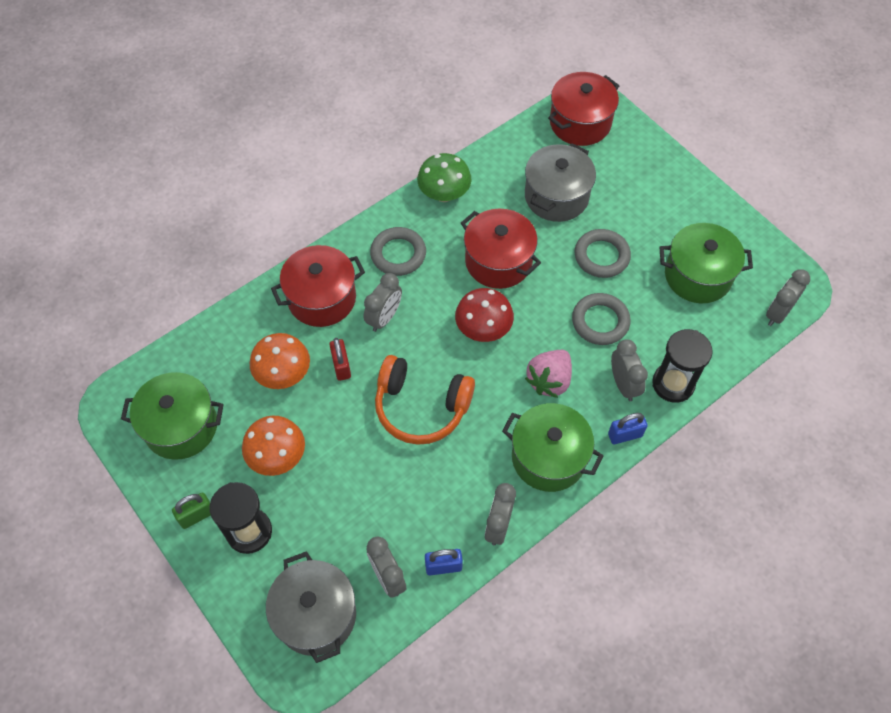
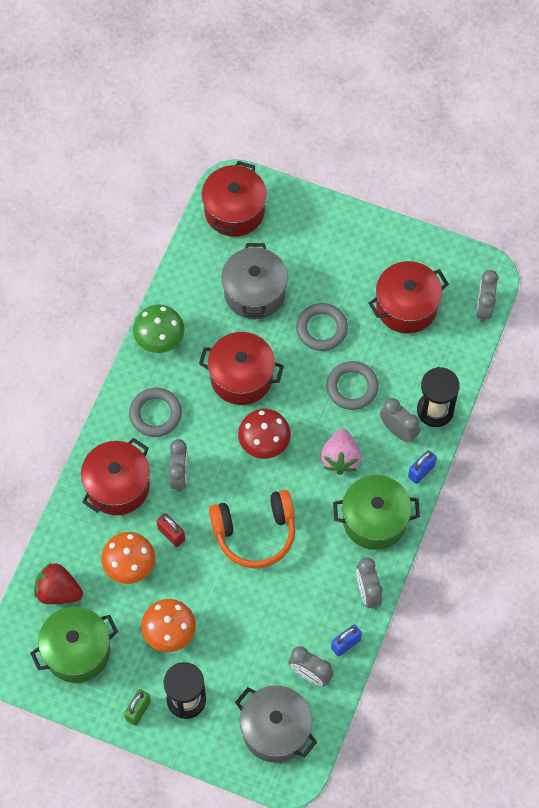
camera: 30 degrees left, 5 degrees up
green pot [660,223,753,303] -> red pot [368,261,449,333]
none -> red strawberry [34,563,83,604]

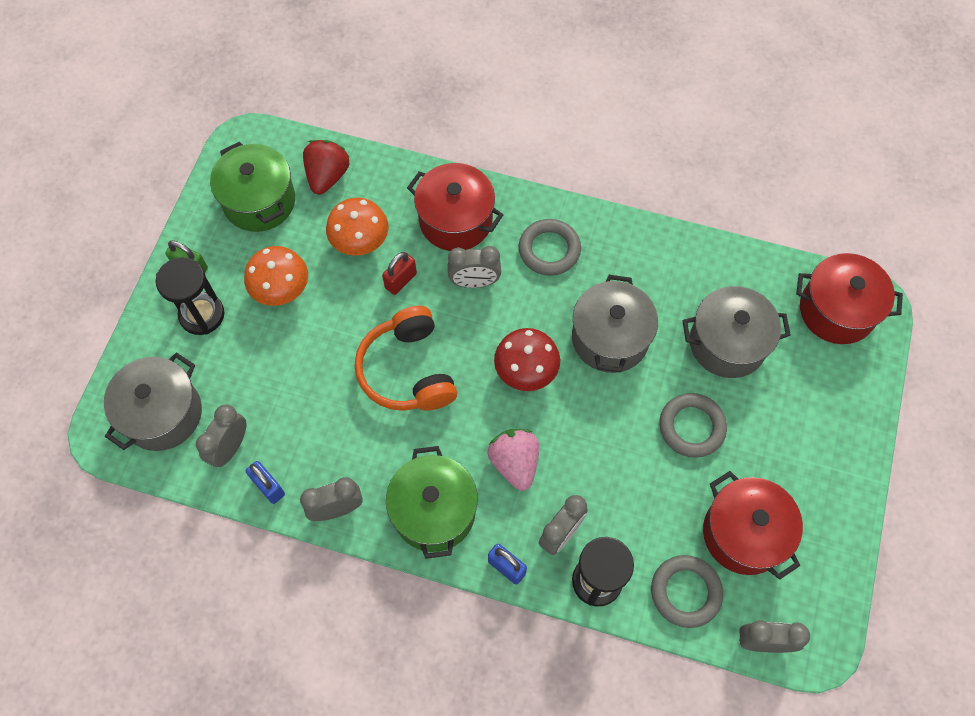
camera: 85 degrees right, 0 degrees up
green mushroom [133,304,185,353] -> none
red pot [199,332,284,405] -> grey pot [572,275,658,373]
pink strawberry [320,428,361,475] -> pink strawberry turned 75 degrees clockwise [488,429,539,491]
grey ring [326,361,379,410] -> grey ring moved to [651,555,723,628]

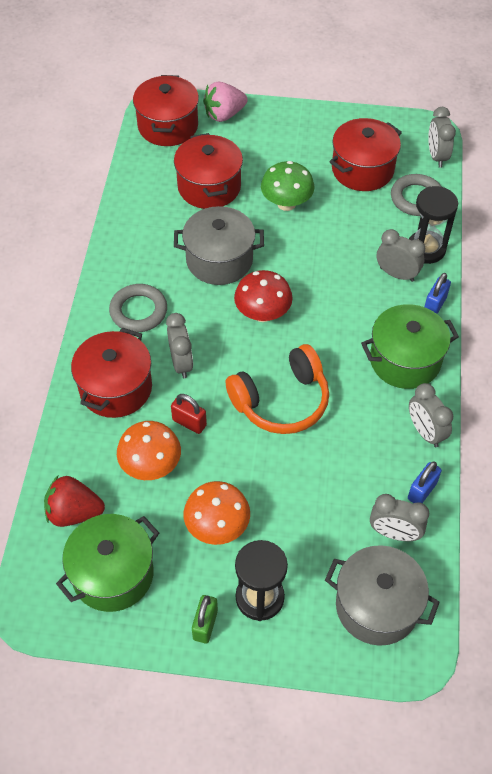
camera: 100 degrees left, 10 degrees down
pink strawberry [488,429,539,491] -> pink strawberry moved to [203,82,248,122]
grey ring [659,393,727,458] -> green mushroom [261,161,314,211]
grey pot [683,286,791,378] -> red pot [174,133,243,209]

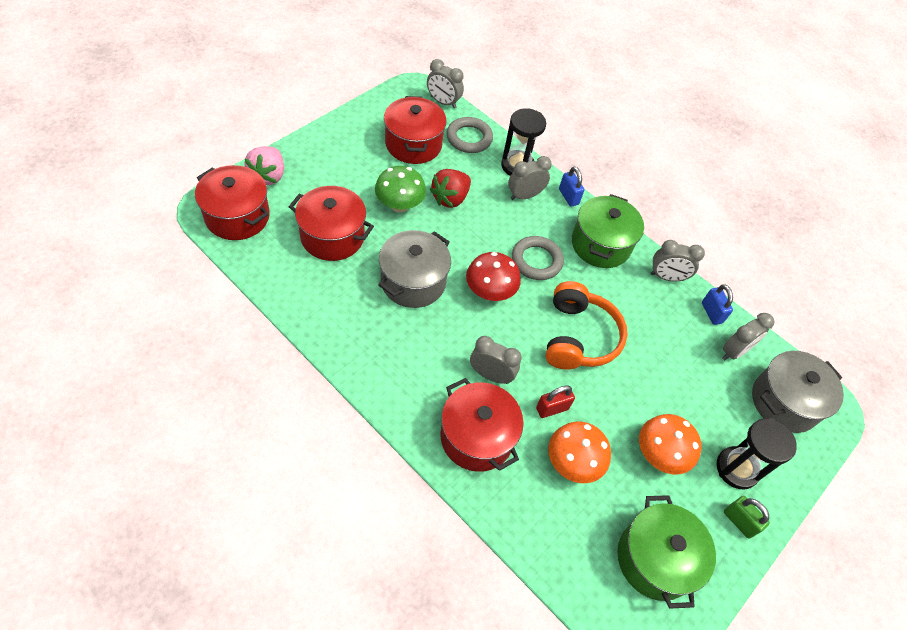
camera: 60 degrees left, 0 degrees up
red strawberry [44,476,105,527] -> red strawberry moved to [430,169,471,208]
grey ring [109,284,167,332] -> grey ring moved to [512,236,564,280]

